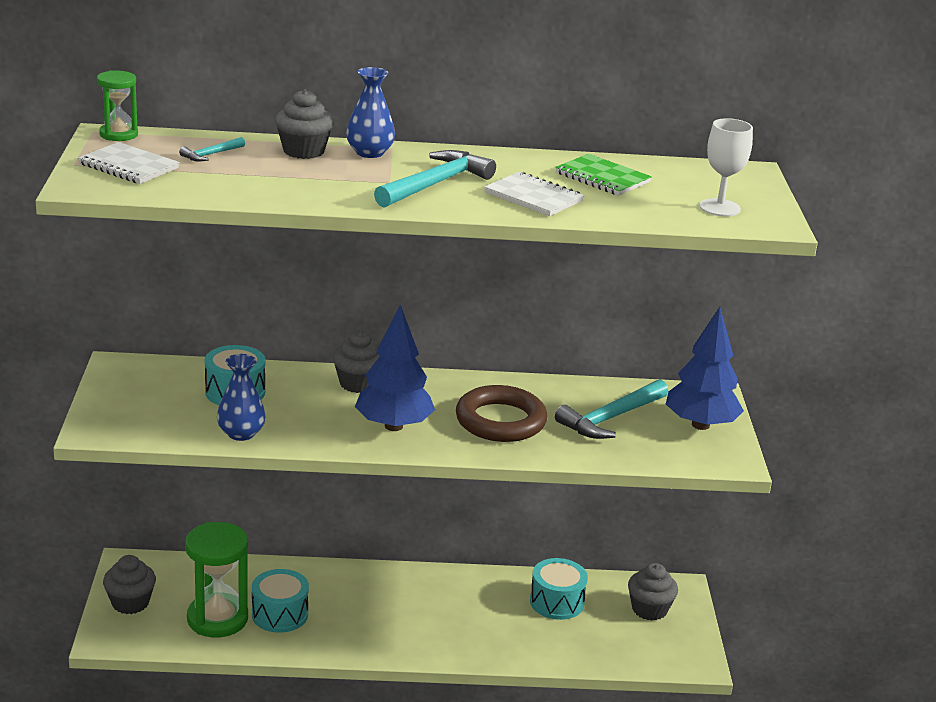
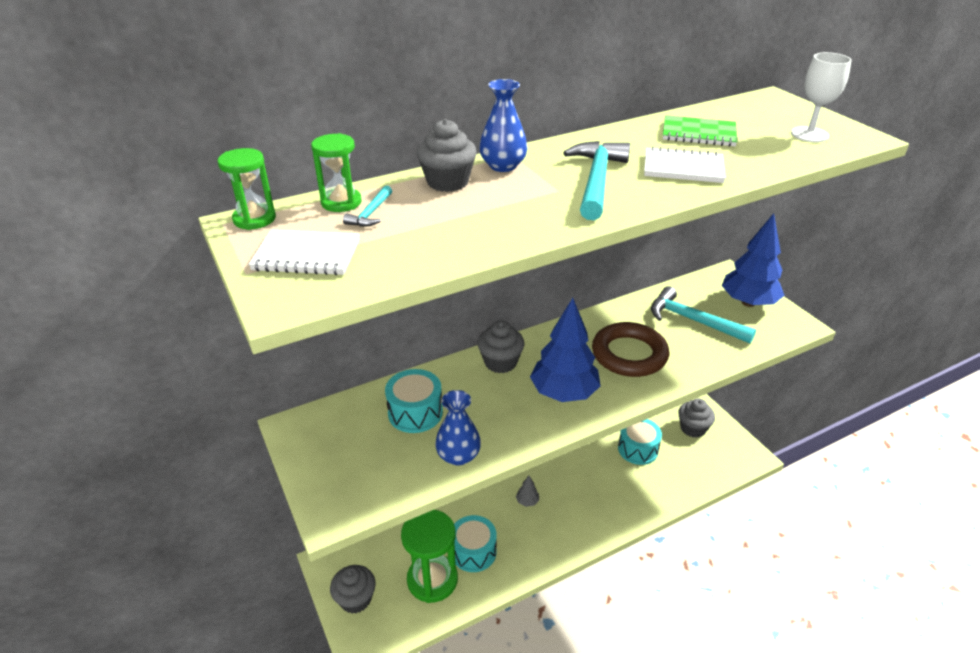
camera: 25 degrees left, 10 degrees up
turquoise hammer [555,379,668,439] -> turquoise hammer turned 105 degrees clockwise [651,286,756,343]
none -> green hourglass [311,133,362,212]
none -> grey tree [516,476,539,507]

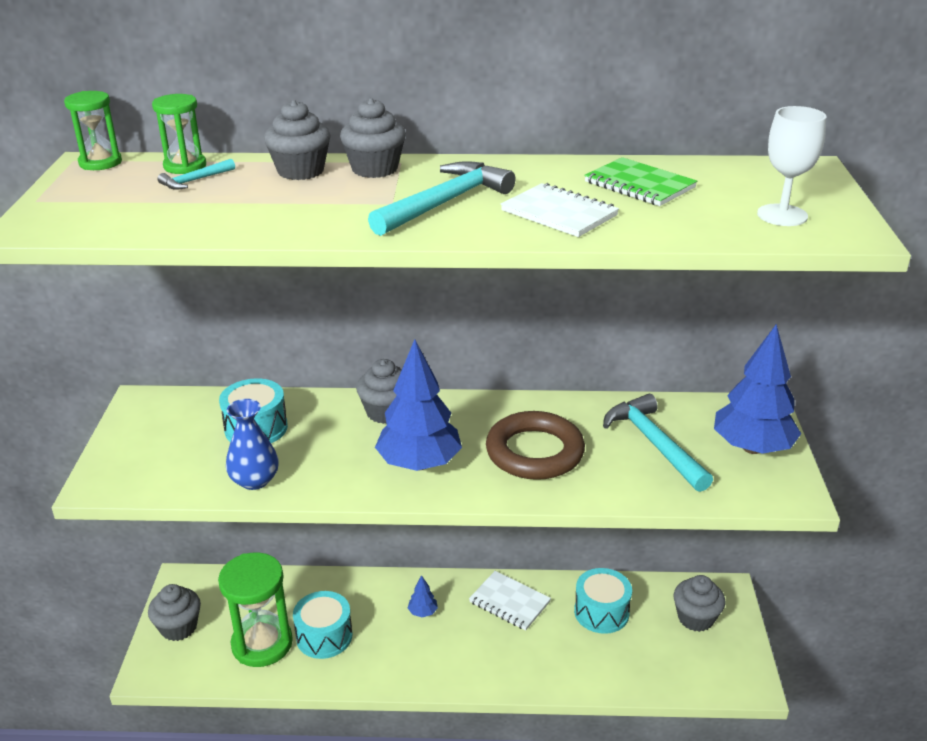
camera: 30 degrees right, 5 degrees down
white notebook [249,230,360,275] -> white notebook moved to [469,571,551,631]
blue vase [479,79,528,172] -> grey cupcake [340,98,406,178]
grey tree [516,476,539,507] -> blue tree [408,575,438,617]

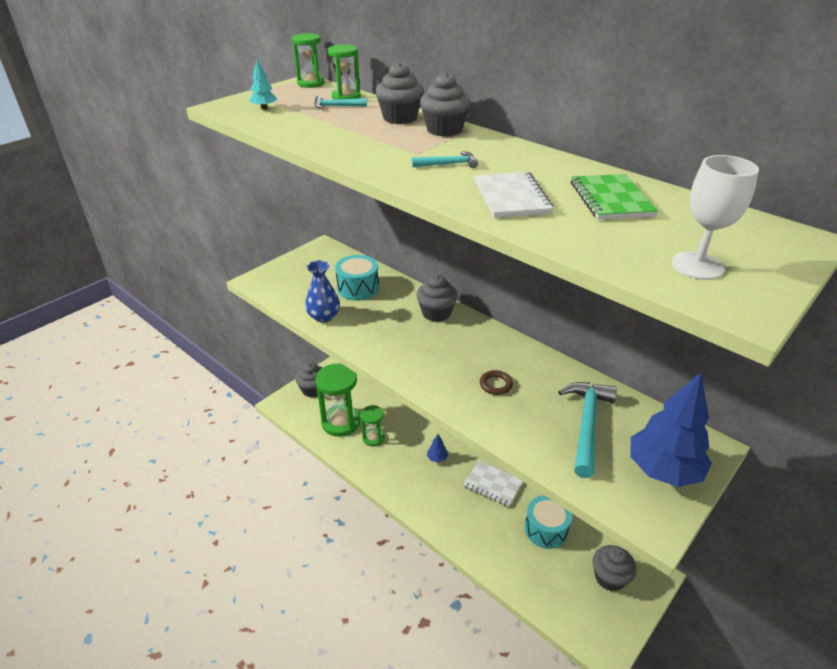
camera: 40 degrees right, 5 degrees up
turquoise drum [293,591,353,659] -> green hourglass [361,405,385,446]
turquoise hammer [368,161,516,236] -> turquoise hammer [412,151,478,168], size x0.48
blue tree [375,339,462,471] -> none
white notebook [469,571,551,631] -> white notebook turned 45 degrees counterclockwise [463,461,523,507]
brown ring [486,411,585,480] -> brown ring [480,370,513,395], size x0.43
none -> turquoise tree [249,59,277,110]

